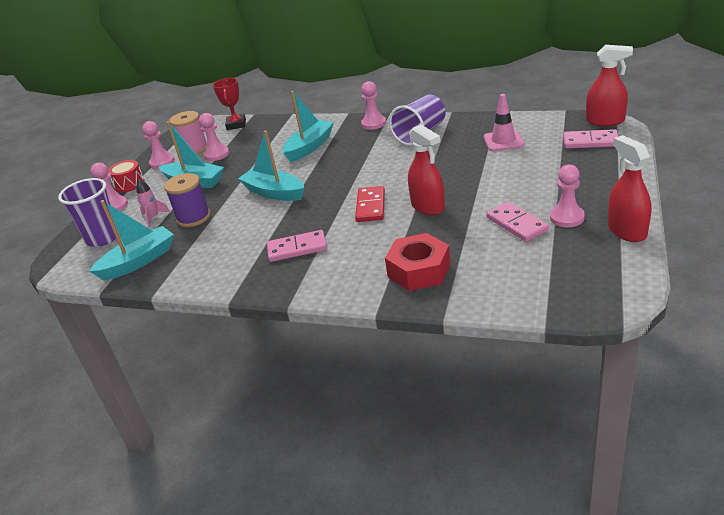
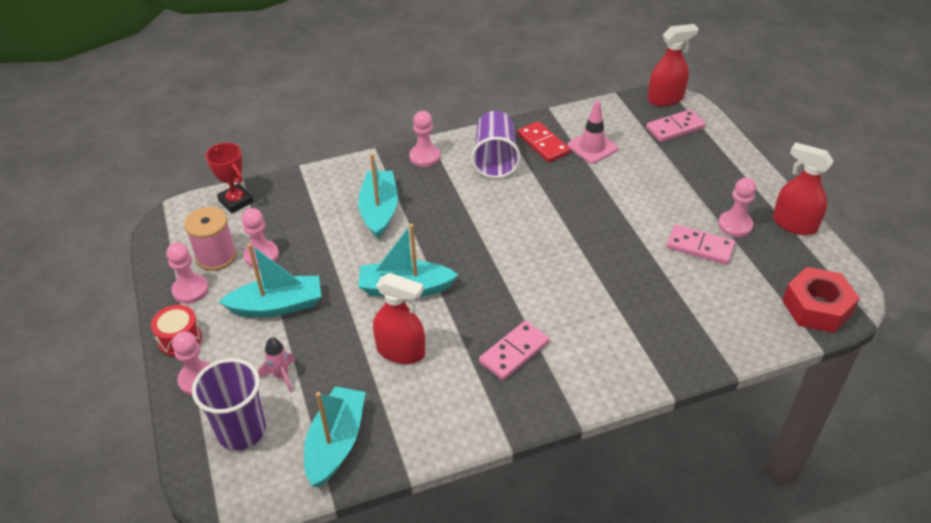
camera: 40 degrees left, 10 degrees up
purple spool [164,173,210,227] -> none
red domino [355,186,385,222] -> red domino moved to [517,121,570,163]
red nut [385,233,451,291] -> red nut moved to [782,267,859,333]
red spray bottle [408,124,445,215] -> red spray bottle moved to [373,273,425,364]

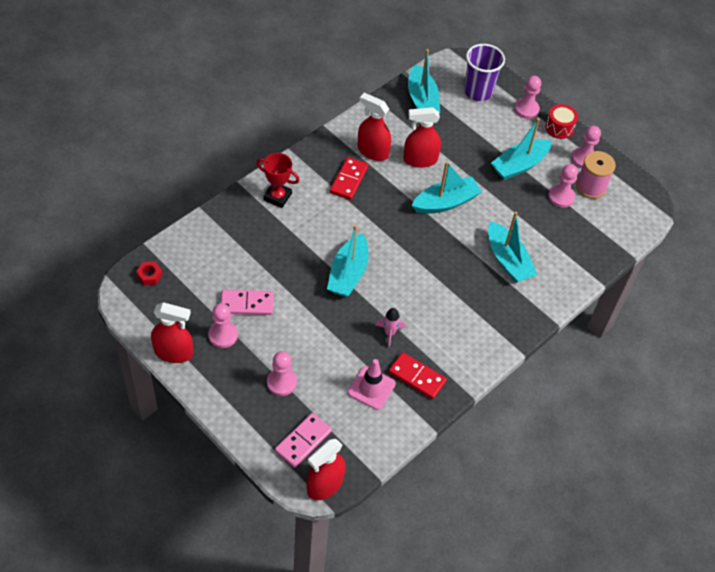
camera: 150 degrees right, 10 degrees up
red trophy [206,143,254,213] -> red trophy moved to [256,153,300,208]
pink rocket [258,337,296,392] -> pink rocket moved to [375,308,405,348]
pink pawn [409,111,440,167] -> pink pawn moved to [267,351,297,396]
purple cup [471,111,521,178] -> none
pink domino [479,321,549,380] -> red domino [330,157,368,200]
red nut [782,267,859,333] -> red nut [136,261,162,285], size x0.48
none -> turquoise boat [327,225,368,297]
none -> red spray bottle [357,93,391,161]

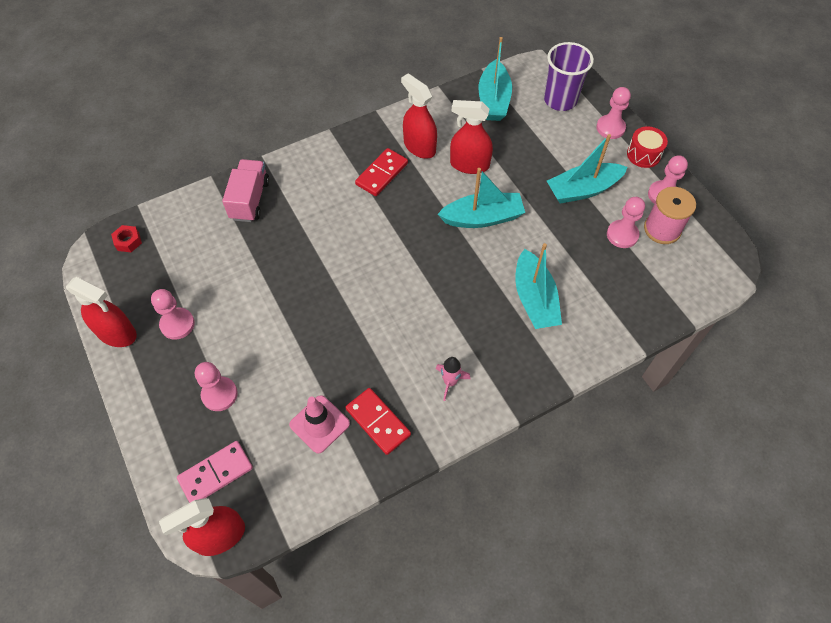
camera: 20 degrees right, 5 degrees up
pink domino [221,290,273,315] -> none
red trophy [256,153,300,208] -> none
turquoise boat [327,225,368,297] -> none
pink rocket [375,308,405,348] -> pink rocket moved to [436,357,471,401]
none -> pink truck [222,159,270,222]

